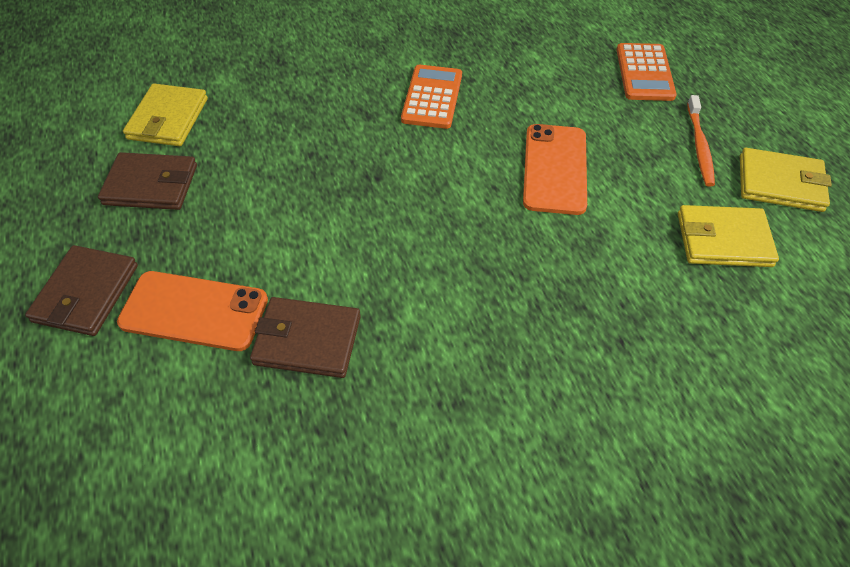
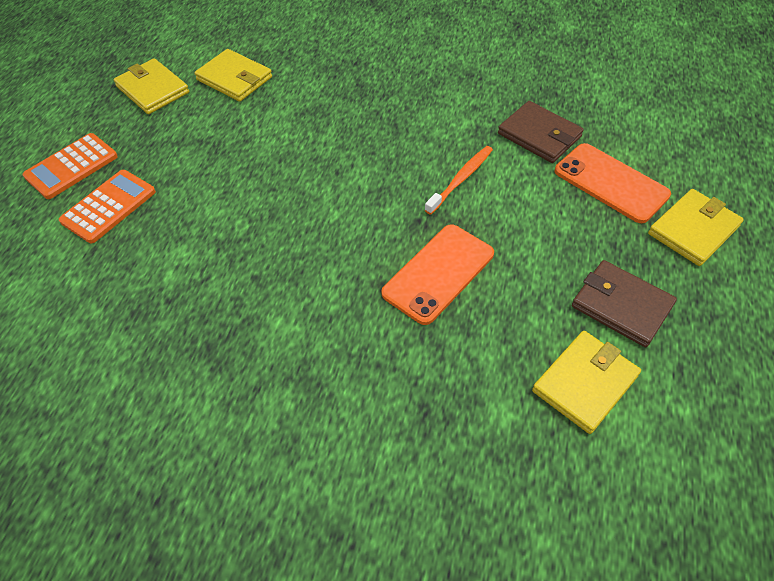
camera: 145 degrees left, 0 degrees up
brown wallet [25,245,138,336] -> yellow wallet [648,189,744,266]
orange calculator [401,65,462,129] -> orange calculator moved to [23,133,118,199]
orange phone [523,124,587,215] -> orange phone moved to [382,224,494,325]
orange toothbrush [687,95,715,187] -> orange toothbrush moved to [425,146,493,215]

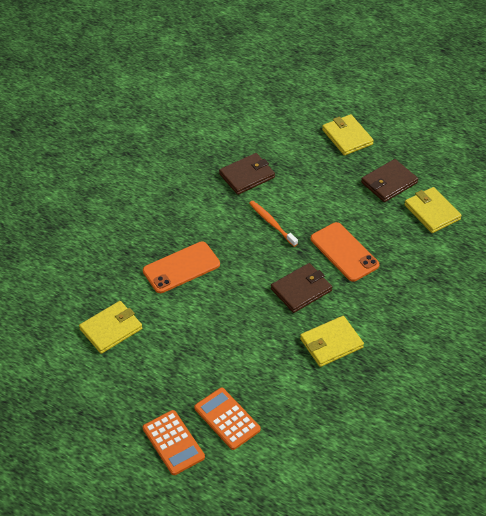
camera: 75 degrees left, 5 degrees down
yellow wallet [114,58,189,114] -> yellow wallet moved to [300,316,364,367]
orange phone [555,143,671,223] -> orange phone moved to [143,241,220,293]
none -> brown wallet [271,263,332,313]

